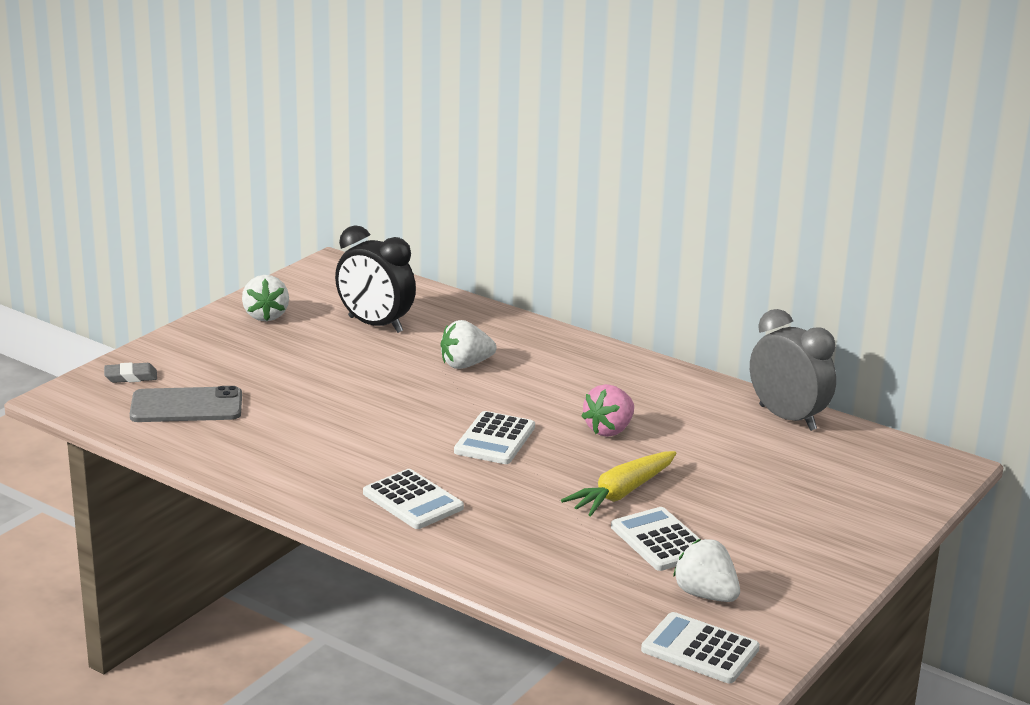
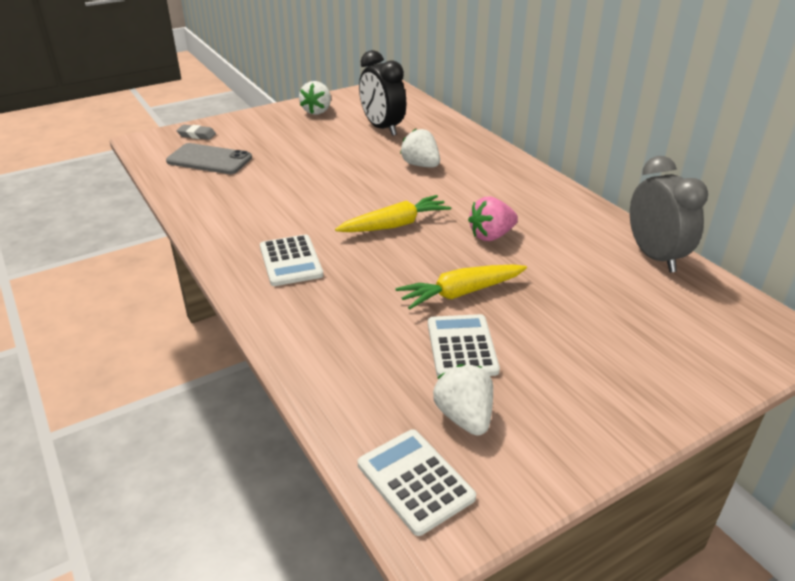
camera: 25 degrees right, 10 degrees up
white strawberry [440,320,497,369] -> white strawberry turned 45 degrees clockwise [400,129,440,167]
white calculator [454,411,535,464] -> yellow carrot [335,195,451,232]

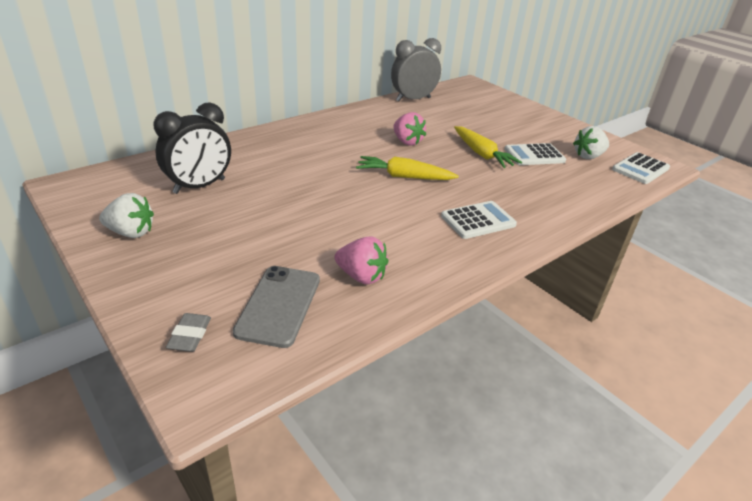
camera: 100 degrees left, 0 degrees up
yellow carrot [335,195,451,232] -> yellow carrot turned 45 degrees counterclockwise [356,156,459,180]
white strawberry [400,129,440,167] -> none
none -> pink strawberry [334,236,388,285]

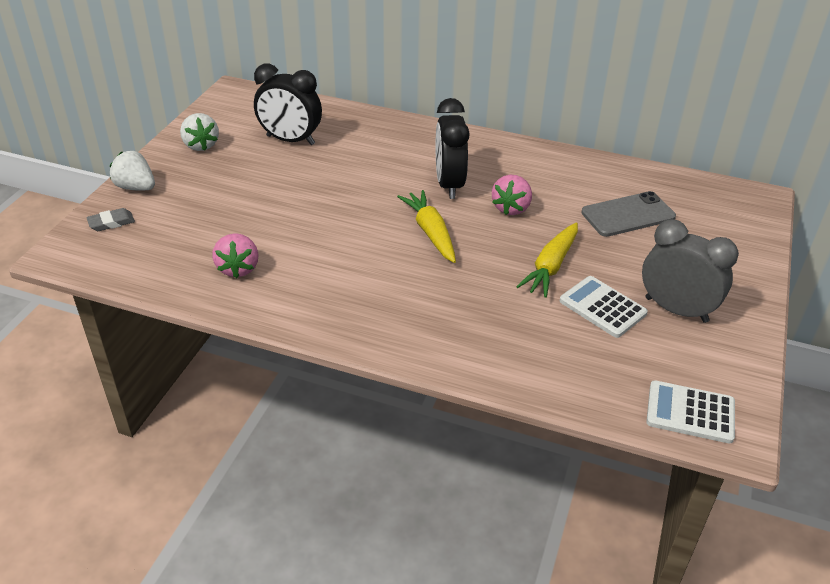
camera: 60 degrees right, 5 degrees up
grey phone [233,266,320,348] -> grey phone moved to [581,191,676,237]
grey clock [391,38,441,102] -> grey clock moved to [642,219,739,323]
white calculator [441,201,517,239] -> none
white strawberry [573,126,609,159] -> white strawberry moved to [110,151,155,191]
none -> black clock [436,98,470,199]

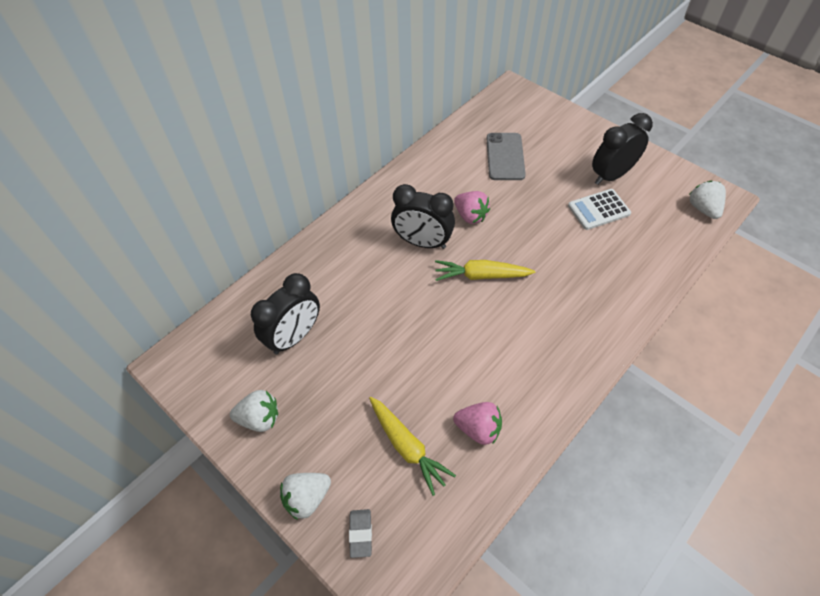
camera: 65 degrees left, 15 degrees up
yellow carrot [516,222,578,298] -> yellow carrot moved to [369,397,456,496]
grey clock [642,219,739,323] -> black clock [592,113,653,185]
white calculator [646,380,735,444] -> white strawberry [689,181,726,219]

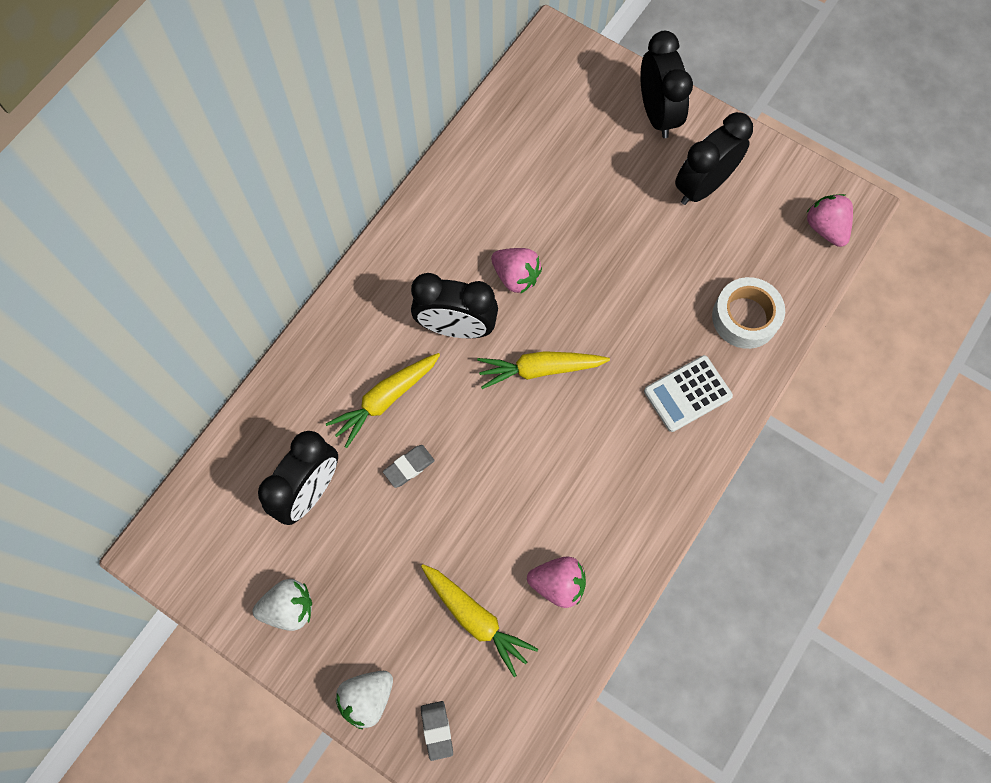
camera: 10 degrees left, 15 degrees up
grey phone [487,133,526,180] -> none
white calculator [568,189,631,230] -> white calculator moved to [644,355,733,432]
white strawberry [689,181,726,219] -> pink strawberry [806,194,853,247]
none -> yellow carrot [326,353,440,448]
none -> grey eraser [383,445,435,488]
none -> black clock [640,31,693,138]
none -> white tape [712,277,785,349]

